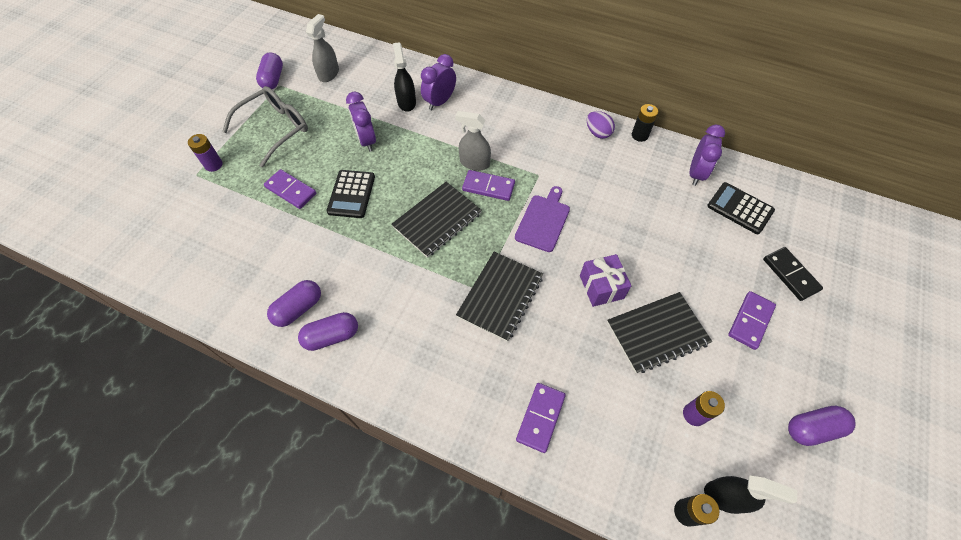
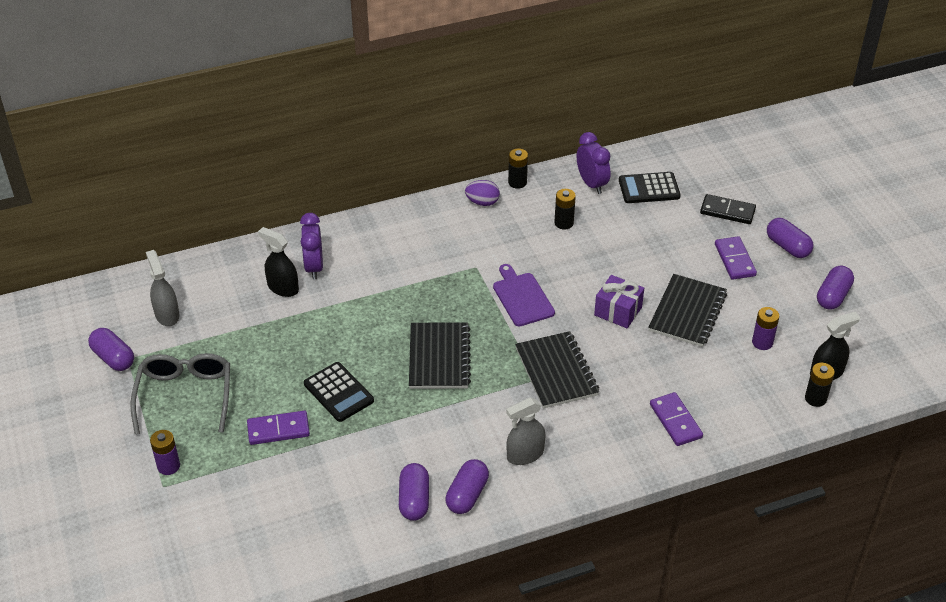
camera: 45 degrees left, 15 degrees down
purple clock [346,92,376,152] -> none
grey spray bottle [455,111,491,171] -> grey spray bottle moved to [506,397,545,465]
purple domino [462,170,515,201] -> none
none -> black battery [554,189,576,229]
none -> purple capsule [767,218,813,258]

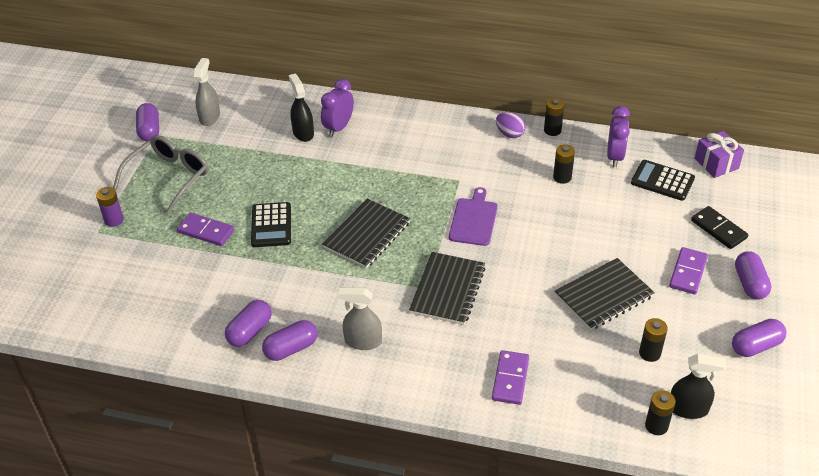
camera: 35 degrees right, 0 degrees up
purple gift [594,275,644,328] -> purple gift moved to [694,131,744,178]
purple battery [752,307,779,350] -> black battery [639,318,668,362]

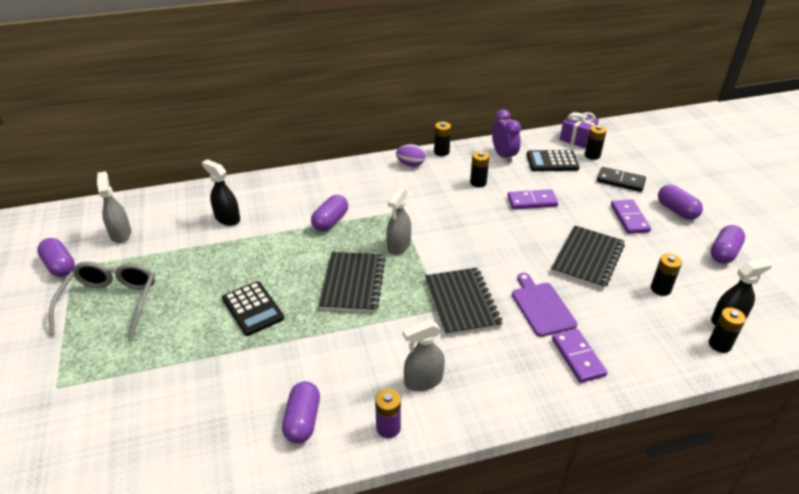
camera: 30 degrees left, 5 degrees down
purple battery [96,187,124,227] -> purple battery moved to [375,389,401,438]
purple domino [177,213,234,246] -> purple domino moved to [508,189,558,209]
purple capsule [262,320,317,361] -> purple capsule moved to [311,195,348,231]
purple clock [321,79,354,137] -> none
purple cutting board [449,187,498,246] -> purple cutting board moved to [512,273,578,337]
none -> grey spray bottle [386,188,411,255]
none -> black battery [585,125,607,160]

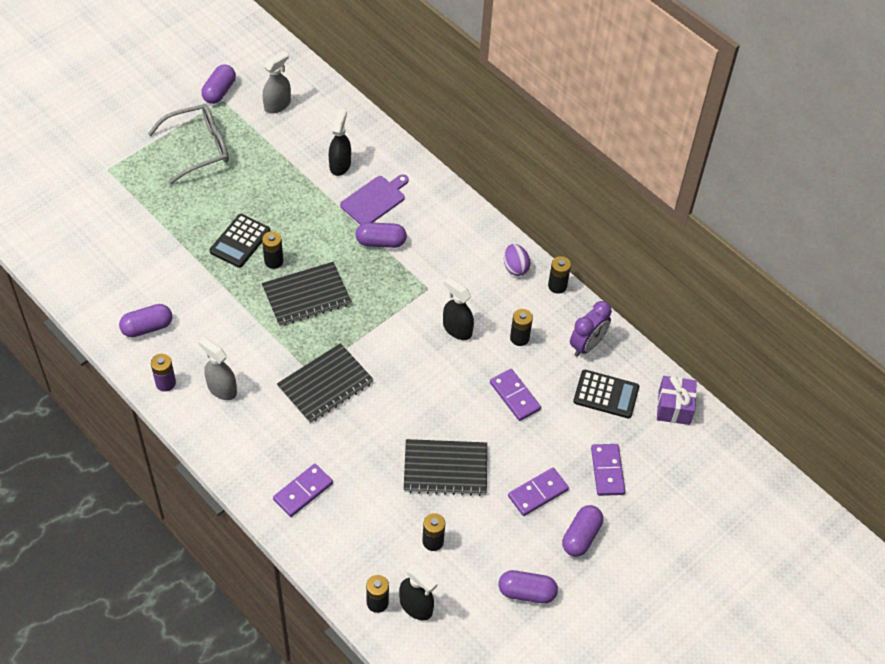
camera: 60 degrees right, 15 degrees up
grey spray bottle [386,188,411,255] -> none
purple cutting board [512,273,578,337] -> purple cutting board moved to [340,175,409,225]
black calculator [527,150,580,171] -> black calculator turned 135 degrees clockwise [573,370,639,418]
black battery [585,125,607,160] -> black battery moved to [262,231,283,269]
black domino [597,167,646,192] -> purple domino [591,444,625,496]
none -> black spray bottle [443,277,474,340]

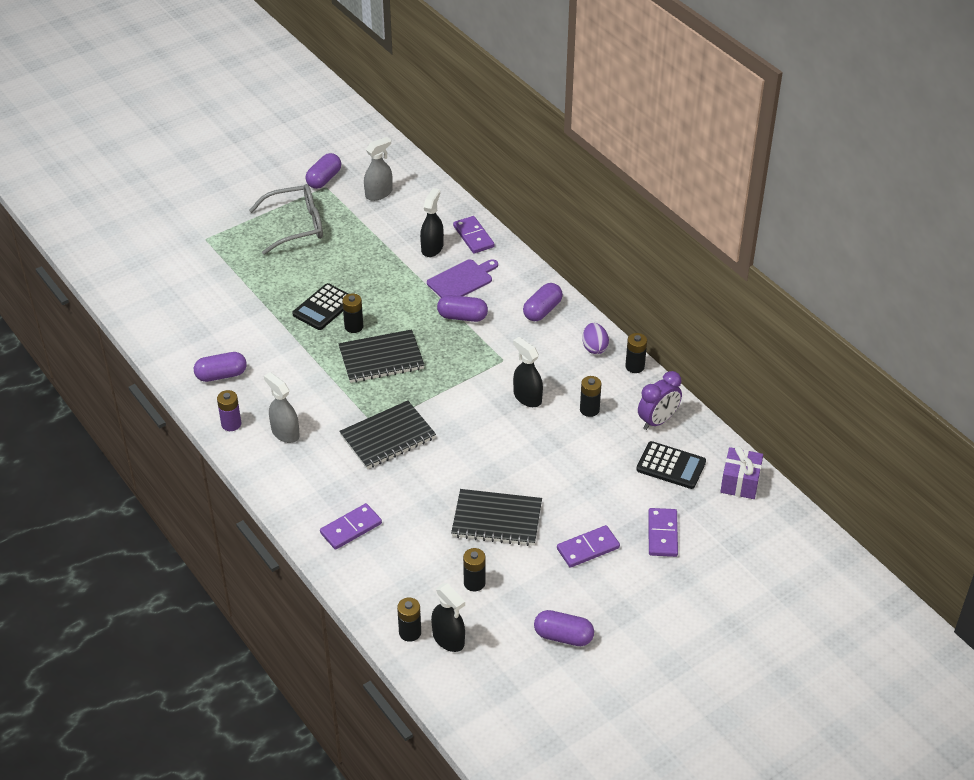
camera: 10 degrees right, 10 degrees down
purple domino [490,369,541,421] -> purple domino moved to [453,216,494,253]
purple capsule [562,505,603,557] -> purple capsule moved to [523,283,563,321]

